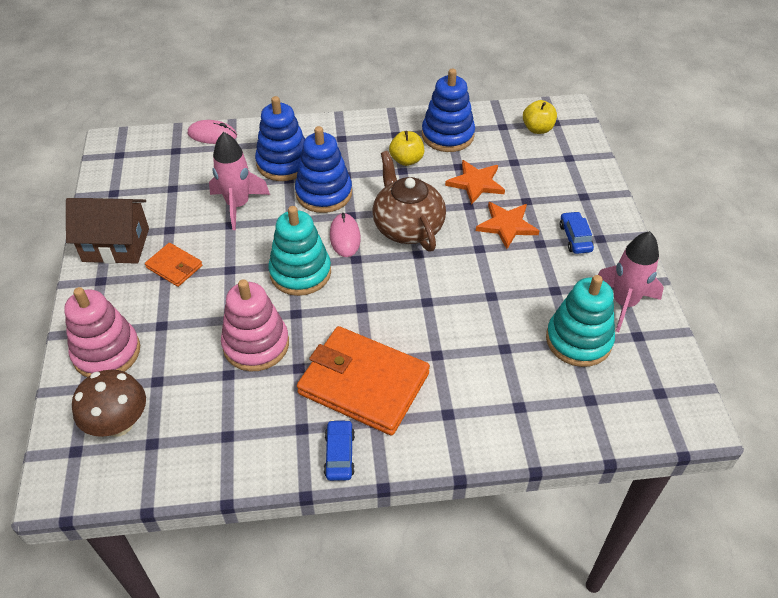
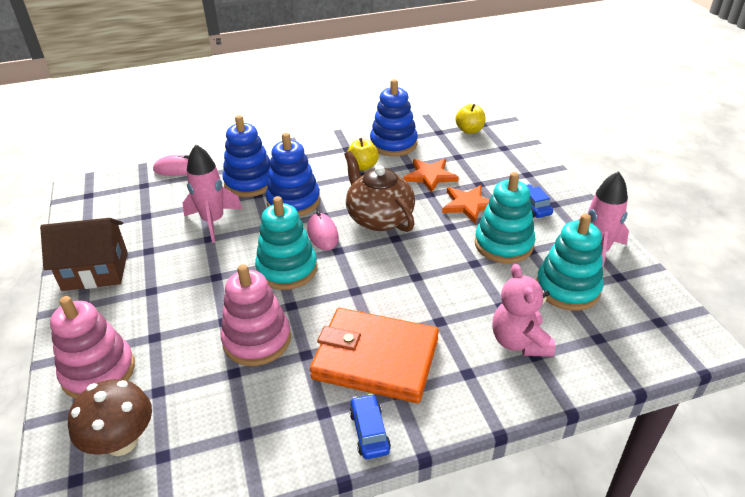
camera: 10 degrees left, 10 degrees down
orange wallet [145,243,202,287] -> none
none -> turquoise stacking toy [475,172,535,263]
none -> pink teddy bear [492,264,555,357]

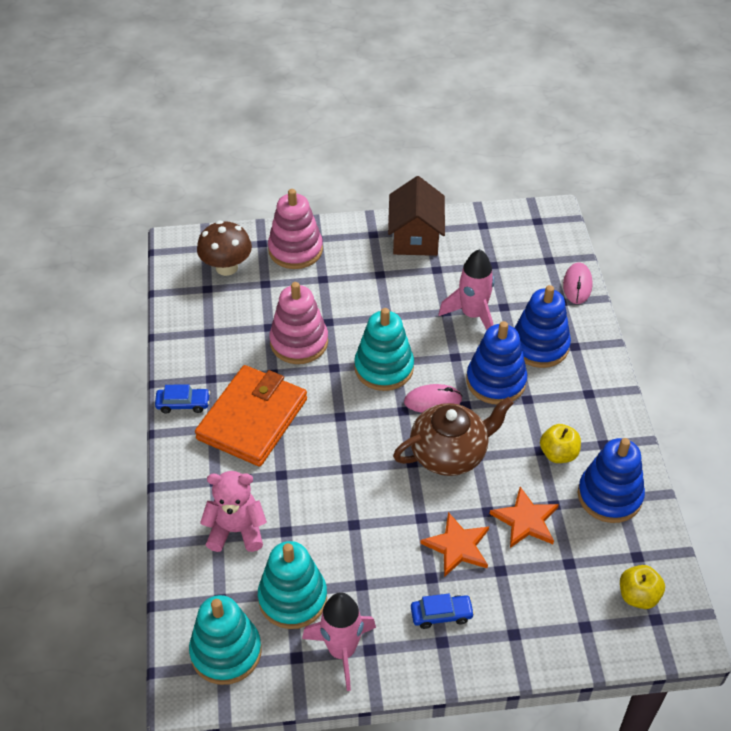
camera: 100 degrees right, 10 degrees up
turquoise stacking toy [475,172,535,263] -> turquoise stacking toy moved to [189,595,262,685]

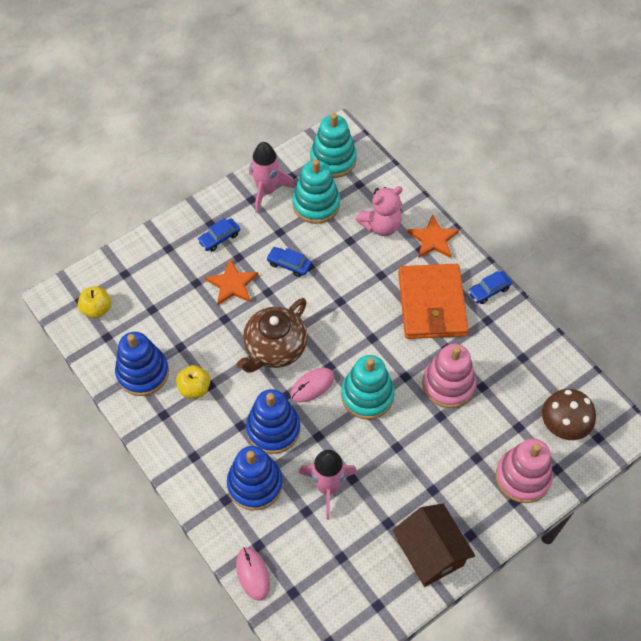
camera: 150 degrees right, 10 degrees up
orange star [490,487,559,548] -> orange star moved to [407,214,459,258]
none -> blue car [266,247,311,277]

